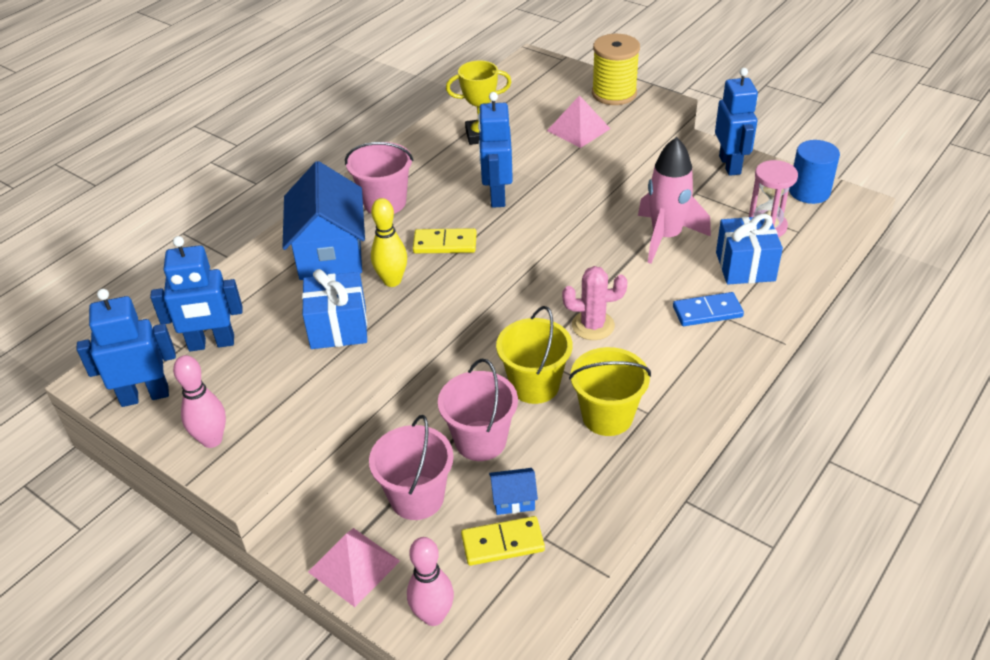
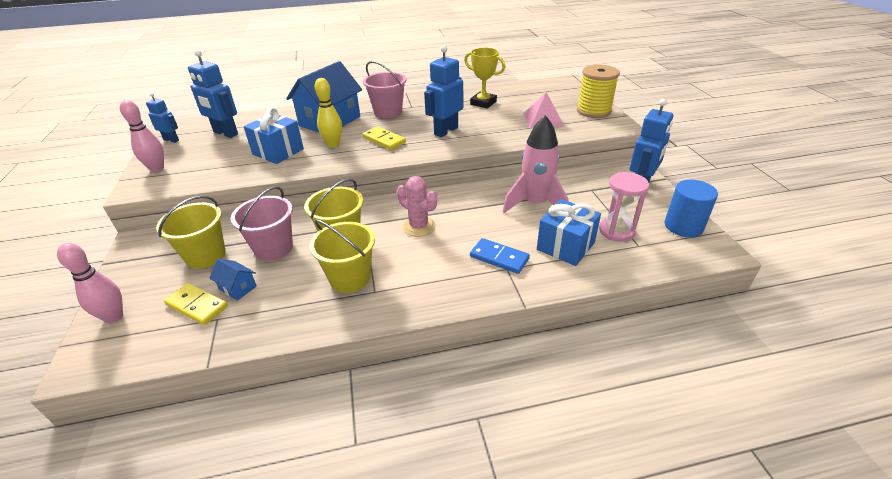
camera: 40 degrees right, 5 degrees down
blue robot [77,289,176,407] -> blue robot [146,93,179,143], size x0.59
pink pyramid [308,528,400,607] -> none
pink bucket [369,415,454,520] -> yellow bucket [156,196,226,268]

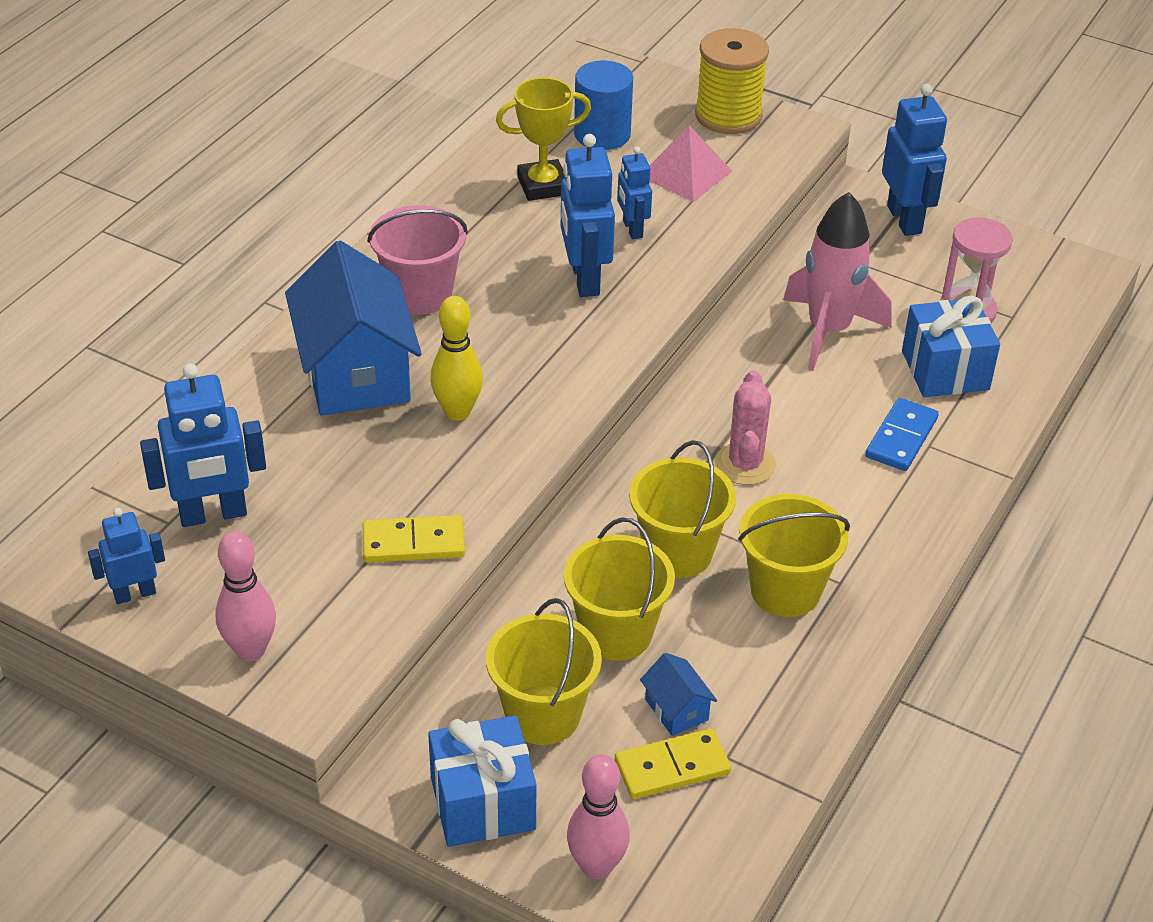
camera: 50 degrees left, 5 degrees up
blue house [209,259,257,301] -> blue house turned 75 degrees clockwise [640,653,717,736]
pink bucket [231,186,293,261] -> yellow bucket [564,517,675,661]
blue gift [244,108,304,164] -> blue gift moved to [428,715,536,847]
yellow domino [362,126,406,150] -> yellow domino moved to [363,515,465,563]
pink cactus [397,176,437,237] -> pink cactus turned 75 degrees counterclockwise [715,370,776,485]
blue domino [470,238,530,274] -> blue domino turned 45 degrees counterclockwise [865,398,939,471]
blue cylinder [664,180,718,238] -> blue cylinder moved to [574,60,633,150]
none -> blue robot [617,146,652,239]

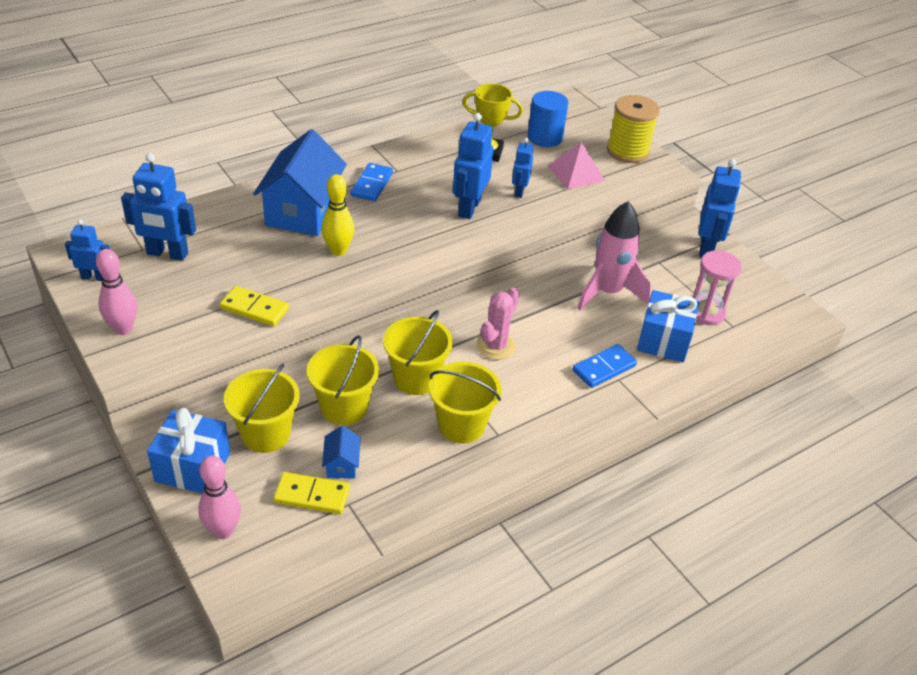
camera: 25 degrees right, 0 degrees up
pink bucket [367,205,468,315] -> blue domino [351,163,393,201]

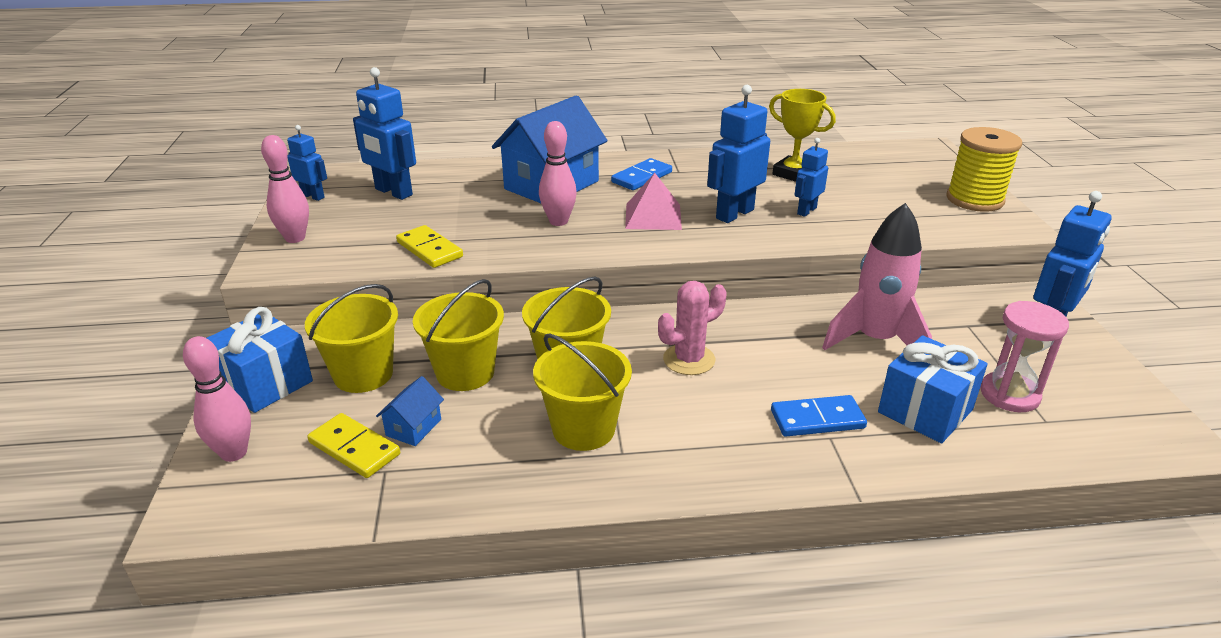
camera: 30 degrees right, 10 degrees down
yellow bowling pin [321,174,354,256] -> pink bowling pin [539,121,577,226]
blue cylinder [527,91,568,147] -> none
pink pyramid [548,142,605,189] -> pink pyramid moved to [625,173,682,230]

